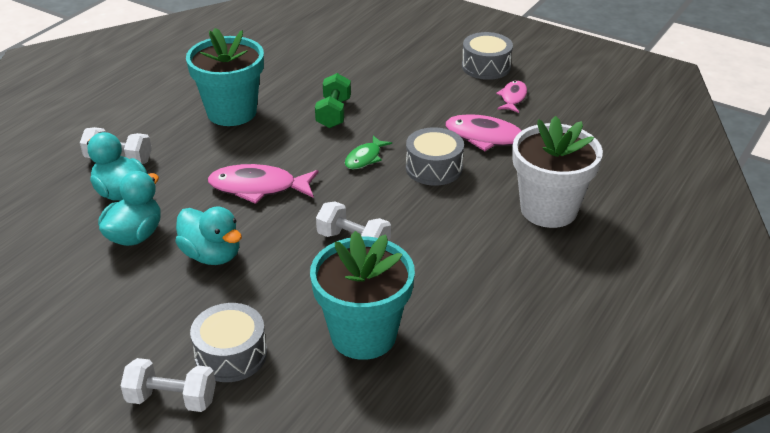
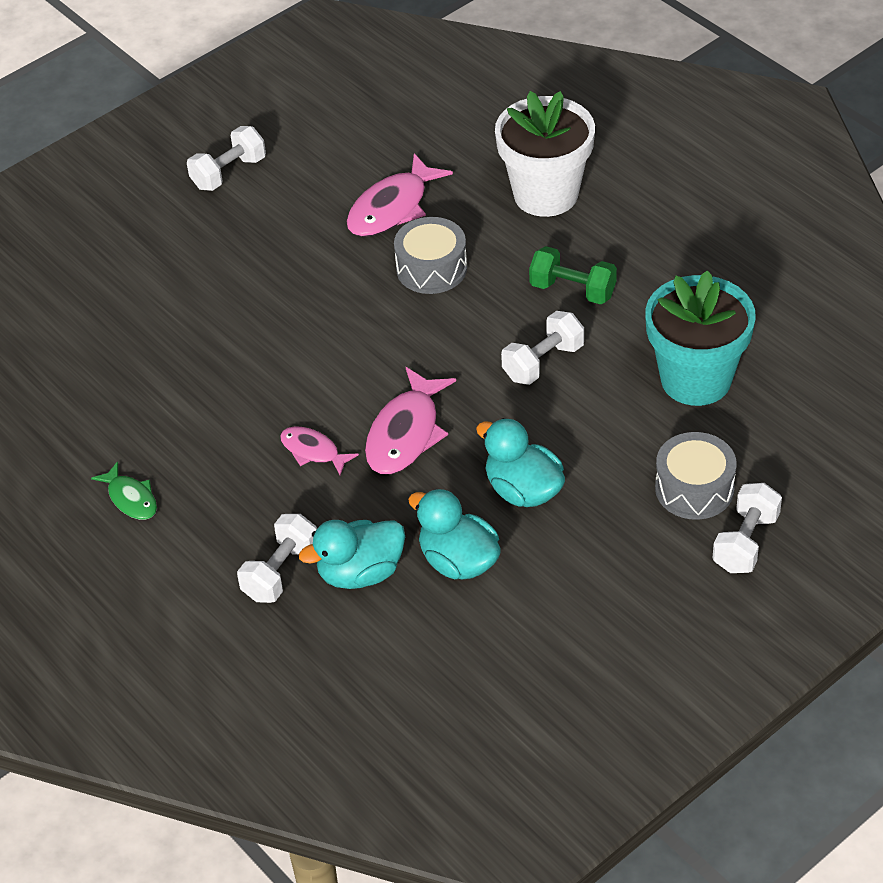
camera: 70 degrees left, 10 degrees up
turquoise duck [175,207,242,265] -> turquoise duck turned 105 degrees counterclockwise [476,418,565,507]
turquoise flower pot [186,28,264,126] -> none
green dumbbell [315,73,351,128] -> green dumbbell moved to [529,246,617,305]
green fish [345,136,392,169] -> green fish moved to [91,461,157,520]
grey drum [462,32,513,80] -> white dumbbell [187,126,266,191]
pink fish [496,81,527,113] -> pink fish moved to [280,426,359,475]

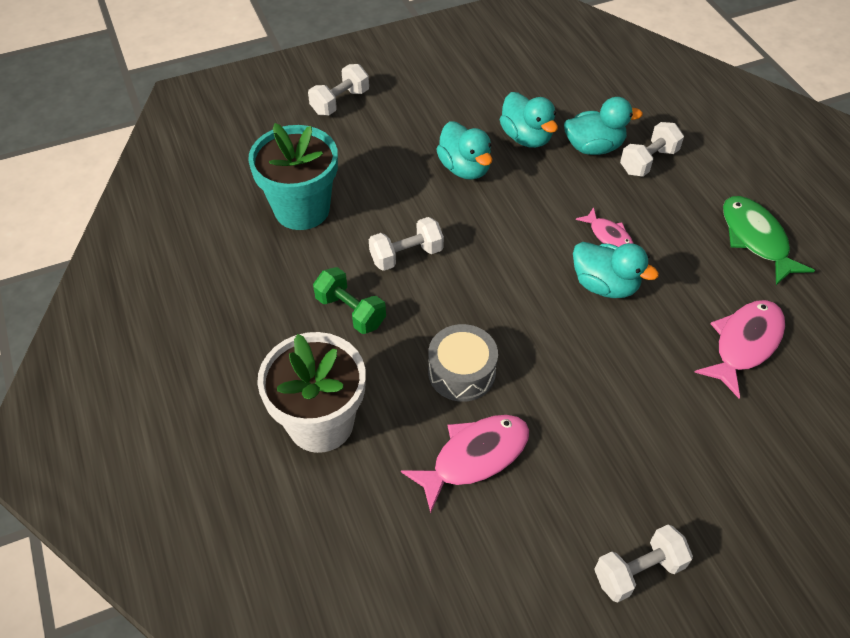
camera: 165 degrees left, 5 degrees up
green fish [91,461,157,520] -> green fish [723,196,815,285], size x1.72
pink fish [365,367,456,474] -> pink fish moved to [694,300,785,398]
grey drum [655,432,736,520] -> none
none -> turquoise duck [573,242,659,298]

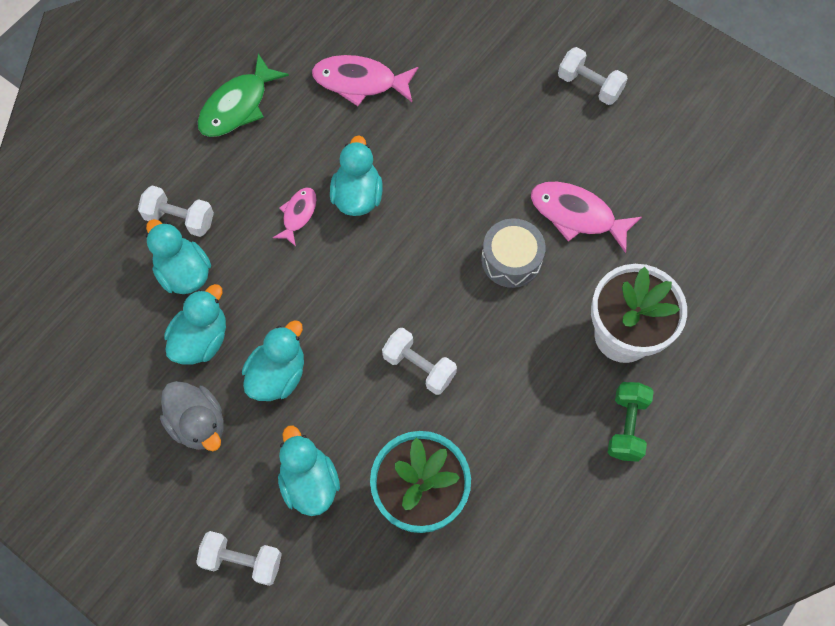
camera: 120 degrees left, 15 degrees up
green dumbbell [313,267,386,334] -> green dumbbell moved to [608,382,654,462]
none -> grey duck [160,381,224,451]
none -> turquoise duck [278,426,340,516]

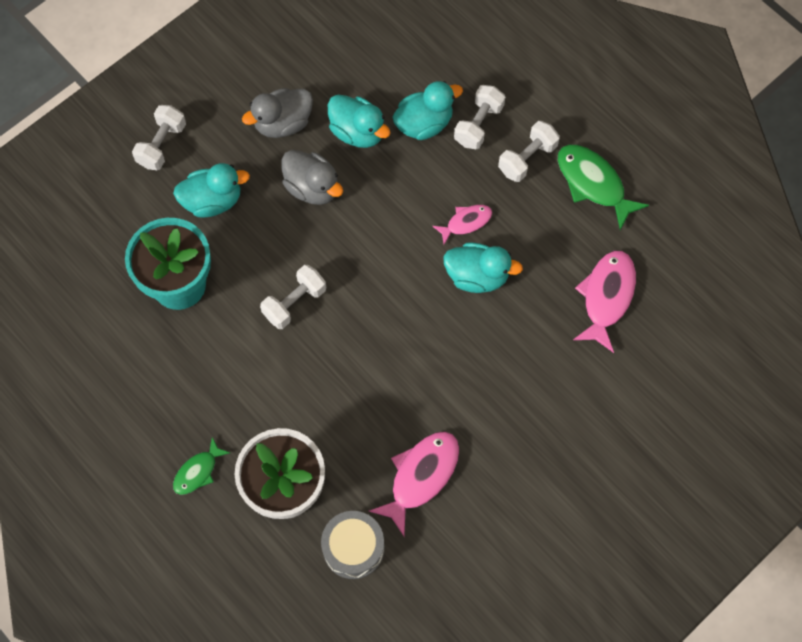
camera: 100 degrees right, 0 degrees up
turquoise duck [242,320,304,401] -> grey duck [282,150,343,205]
pink fish [273,187,317,246] -> pink fish turned 60 degrees counterclockwise [432,205,492,244]
grey drum [481,218,546,288] -> grey drum moved to [321,511,384,579]
white dumbbell [558,47,628,105] -> white dumbbell moved to [498,121,560,182]
green dumbbell [608,382,654,462] -> green fish [173,437,230,495]

